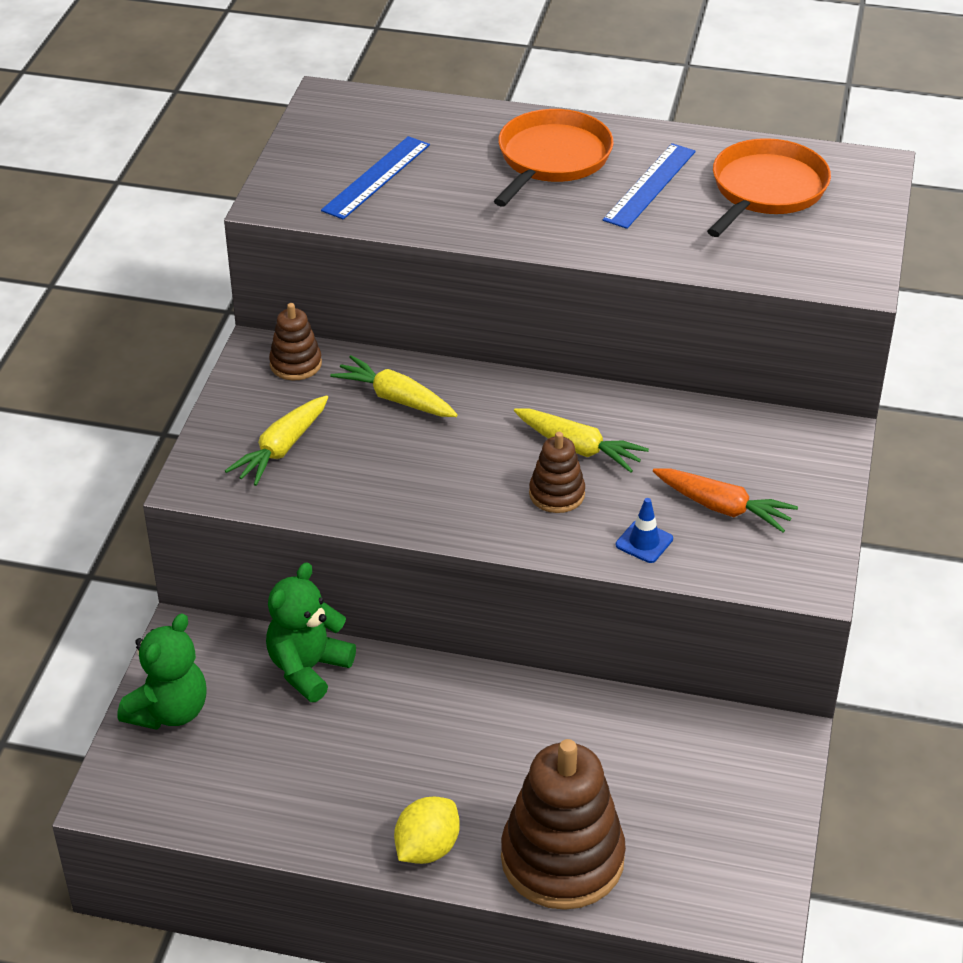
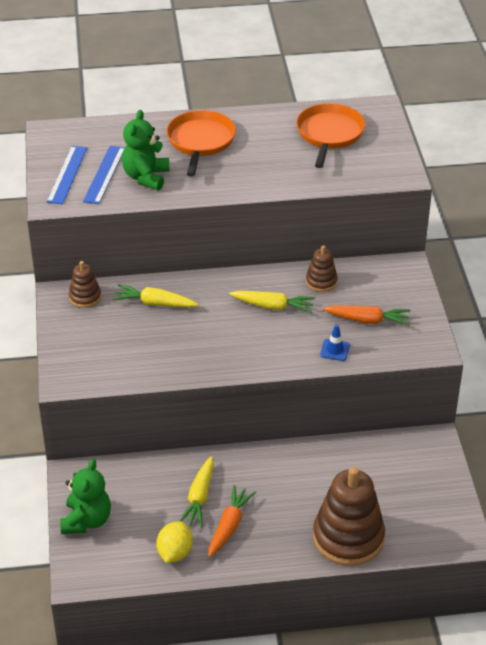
camera: 20 degrees left, 0 degrees up
yellow carrot [225,395,328,486] -> yellow carrot moved to [180,456,214,527]
green teddy bear [266,562,356,702] -> green teddy bear moved to [122,110,169,190]
yellow lemon [394,797,460,864] -> yellow lemon moved to [156,521,193,563]
brown stacking toy [529,432,585,513] -> brown stacking toy moved to [306,246,338,292]
blue ruler [603,143,696,229] -> blue ruler moved to [47,146,87,204]
none -> orange carrot [208,485,256,557]

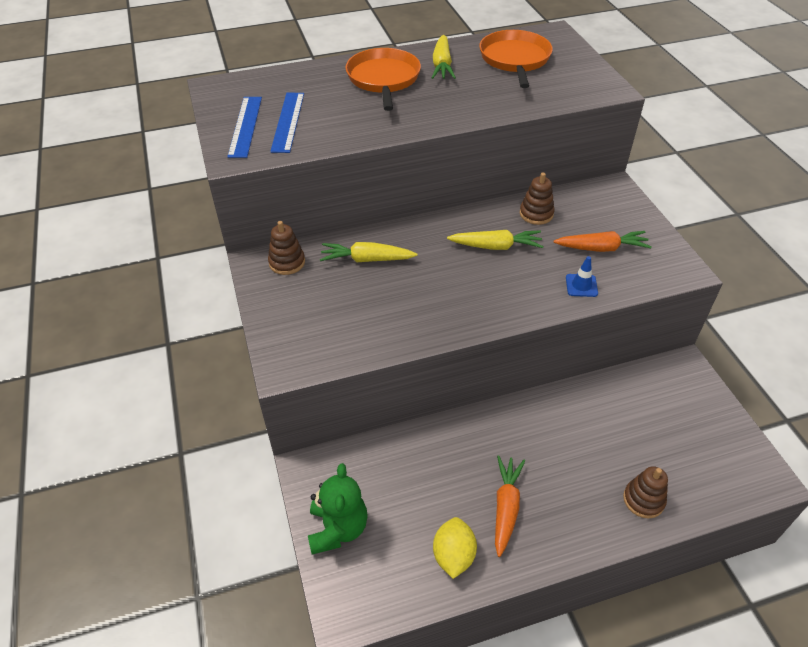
camera: 10 degrees left, 5 degrees up
green teddy bear [122,110,169,190] -> none
yellow carrot [180,456,214,527] -> yellow carrot moved to [432,35,456,79]
brown stacking toy [313,467,385,566] -> brown stacking toy [623,466,668,519], size x0.49

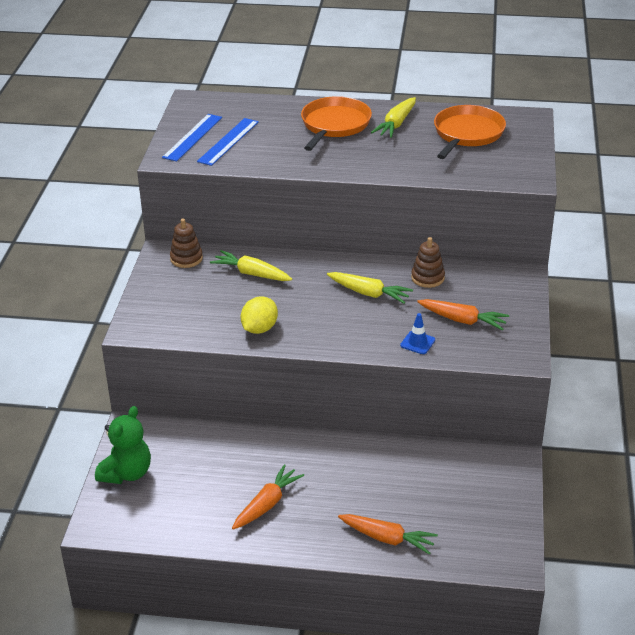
camera: 25 degrees right, 10 degrees down
yellow lemon [433,517,477,579] -> yellow lemon moved to [241,296,278,334]
brown stacking toy [623,466,668,519] -> orange carrot [338,514,438,555]

